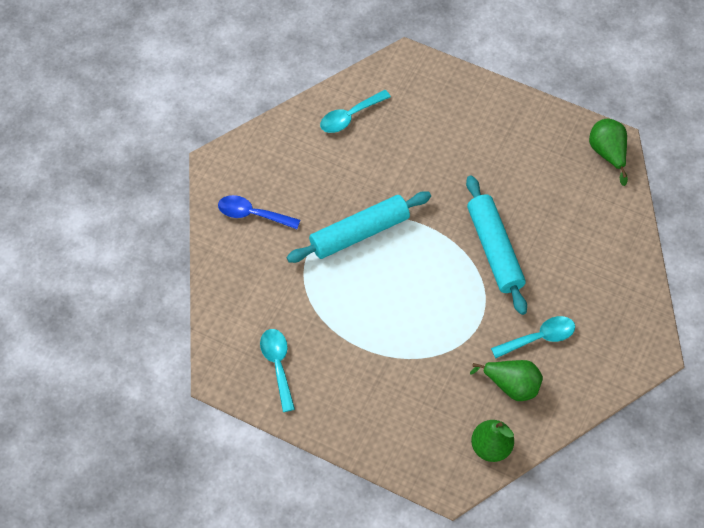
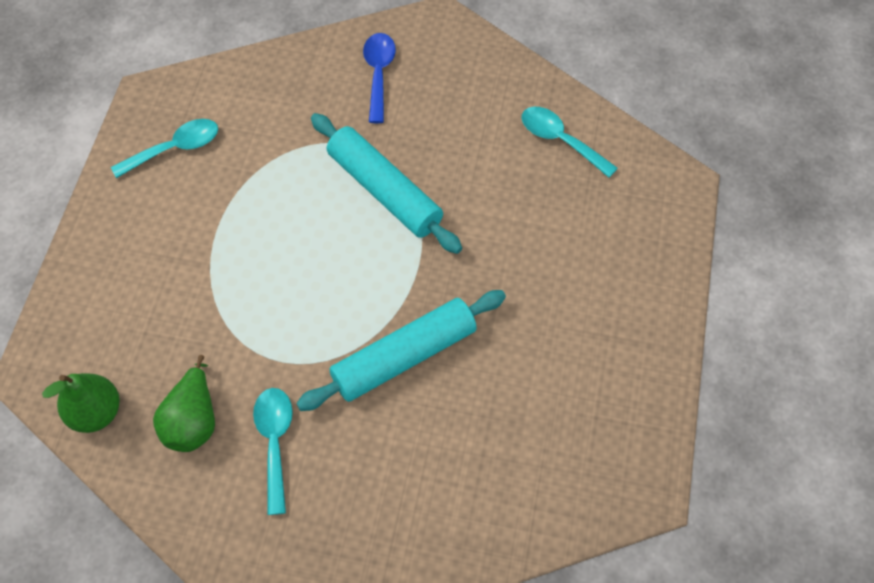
camera: 75 degrees right, 0 degrees up
turquoise spoon [491,316,575,358] -> turquoise spoon turned 150 degrees counterclockwise [253,388,293,515]
green pear [589,119,628,186] -> none

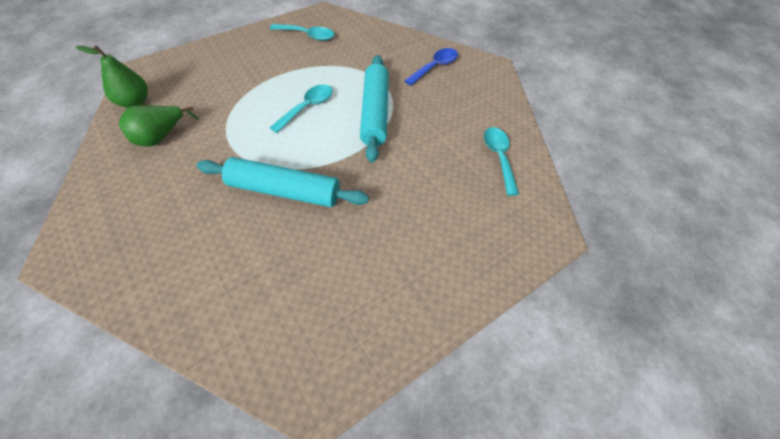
camera: 40 degrees right, 5 degrees down
turquoise spoon [253,388,293,515] -> turquoise spoon moved to [270,84,333,133]

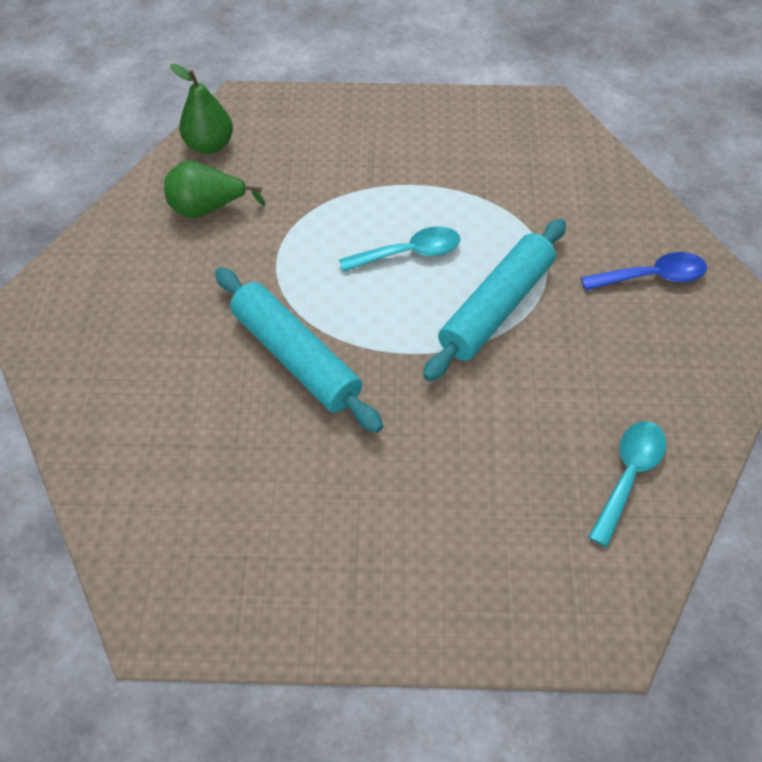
camera: 40 degrees right, 0 degrees up
turquoise spoon [270,24,334,41] -> none

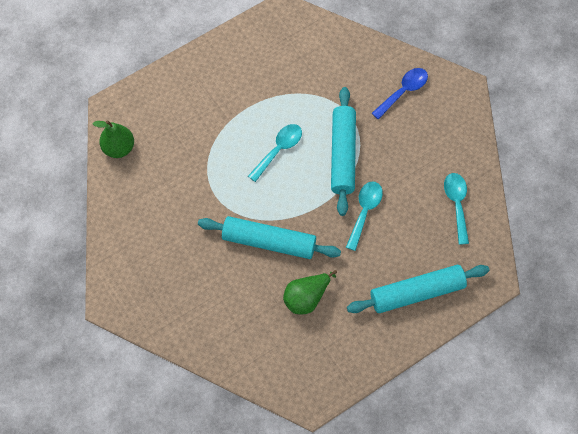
camera: 35 degrees left, 10 degrees up
green pear [164,161,266,218] -> green pear moved to [283,270,337,315]
none -> turquoise spoon [346,181,383,251]
none -> turquoise rolling pin [347,265,490,313]

